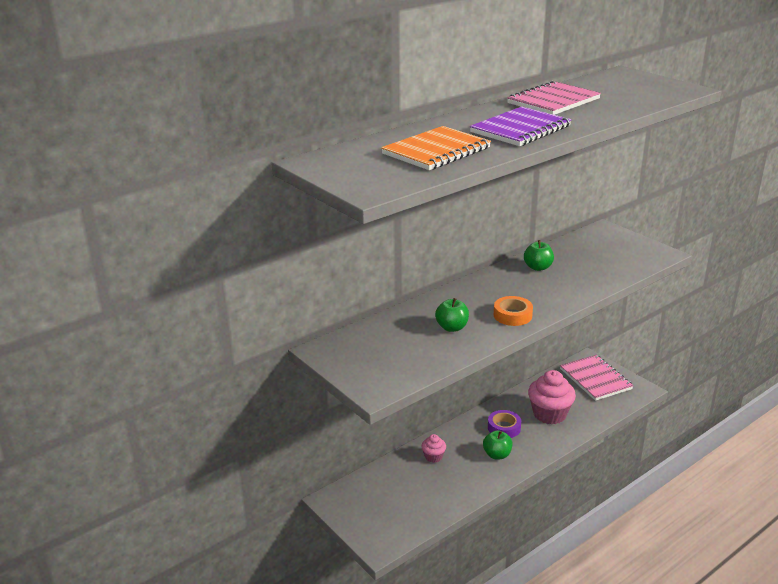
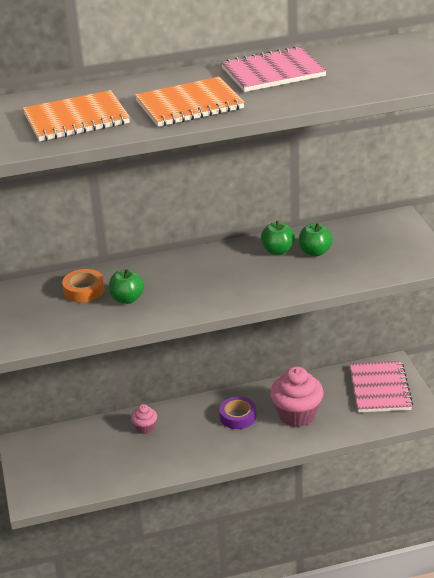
camera: 25 degrees right, 5 degrees up
purple notebook [470,106,571,146] -> orange notebook [135,77,245,127]
green apple [483,430,513,459] -> green apple moved to [299,223,333,256]
orange tape [494,296,533,326] -> orange tape moved to [62,269,105,303]

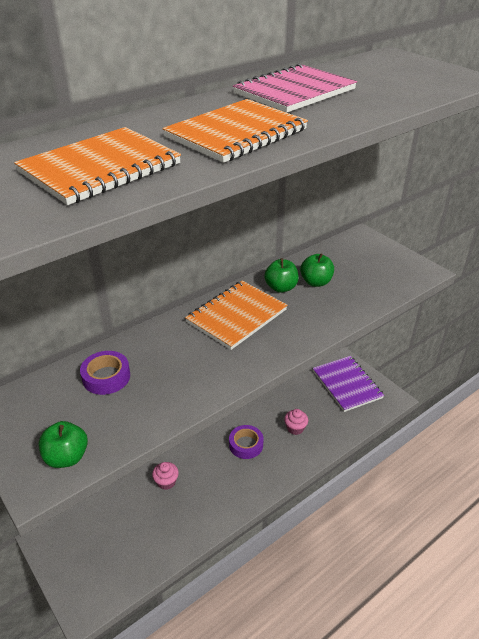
camera: 25 degrees left, 5 degrees up
orange tape [62,269,105,303] -> purple tape [80,351,130,395]
green apple [109,269,144,304] -> green apple moved to [38,421,88,468]
pink cupcake [270,367,324,427] -> pink cupcake [284,409,308,435], size x0.50
pink notebook [350,361,413,412] -> purple notebook [313,356,384,412]
none -> orange notebook [185,281,288,350]

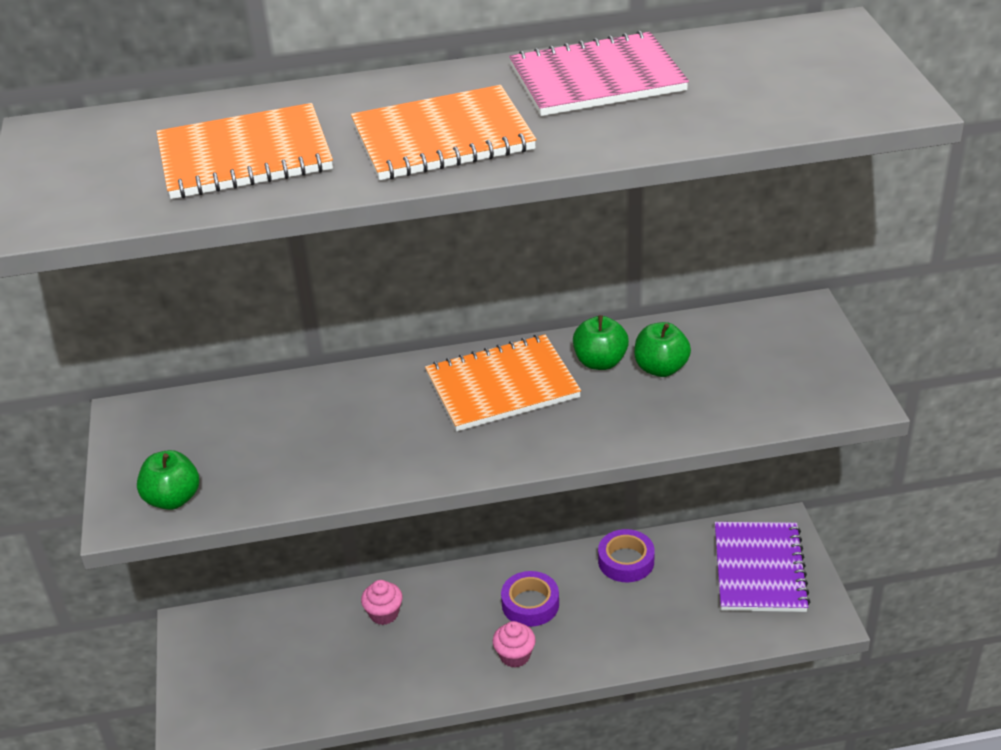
camera: 30 degrees right, 0 degrees up
purple tape [80,351,130,395] -> purple tape moved to [598,529,655,582]
pink cupcake [284,409,308,435] -> pink cupcake moved to [493,621,536,668]

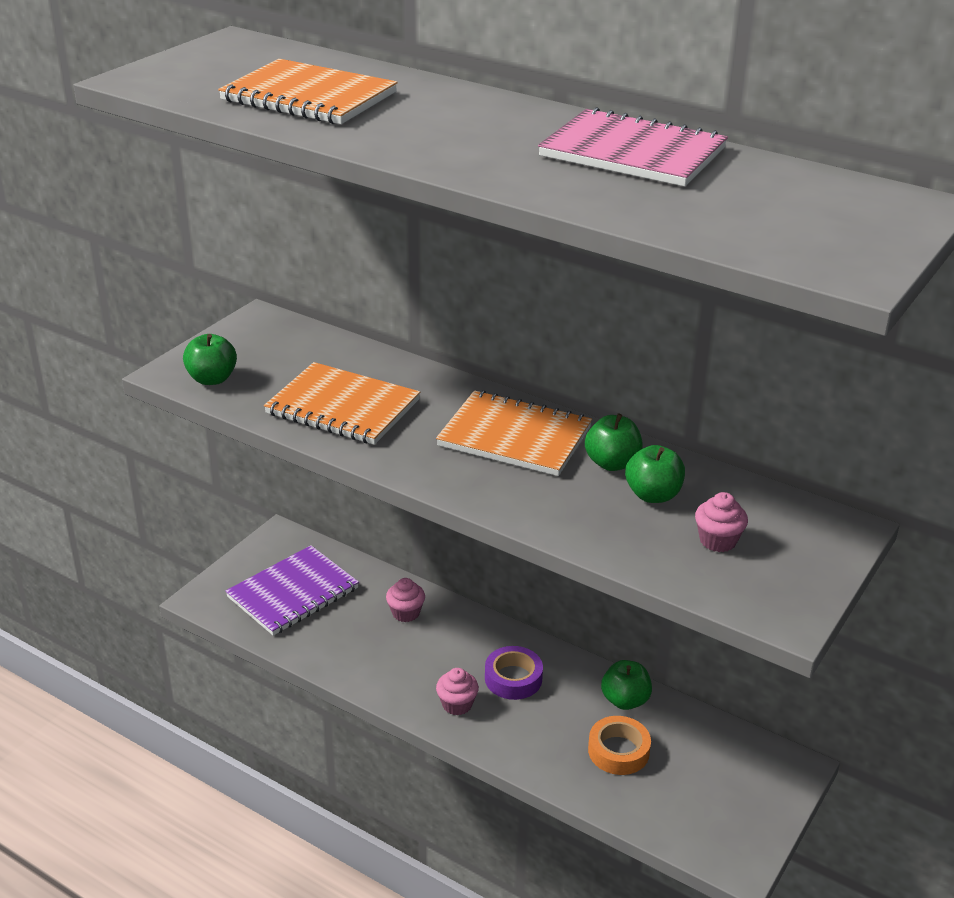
camera: 40 degrees right, 5 degrees down
orange notebook [351,85,536,180] -> orange notebook moved to [264,362,420,445]
purple tape [598,529,655,582] -> green apple [601,660,652,710]
purple notebook [715,522,810,612] -> purple notebook moved to [225,545,359,636]
none -> orange tape [588,716,651,775]
none -> pink cupcake [695,492,748,552]

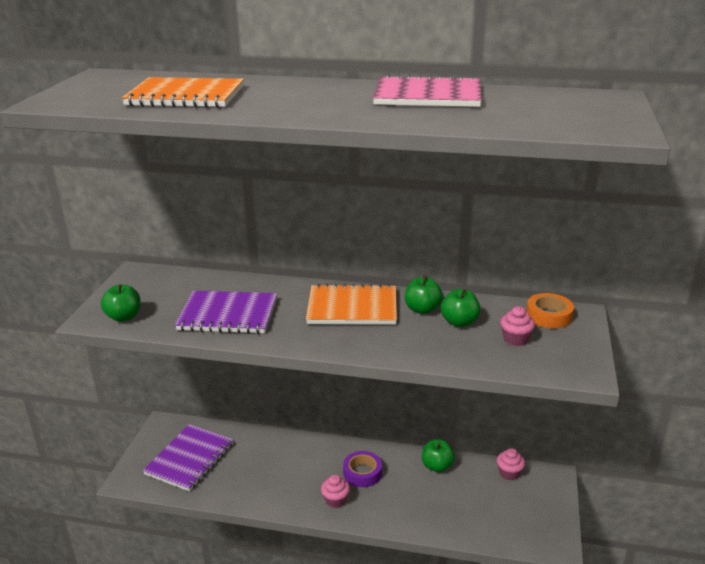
camera: 20 degrees left, 5 degrees down
orange notebook [264,362,420,445] -> purple notebook [175,291,277,334]
pink cupcake [386,578,425,622] -> pink cupcake moved to [497,448,525,480]
orange tape [588,716,651,775] -> orange tape moved to [526,293,574,329]

